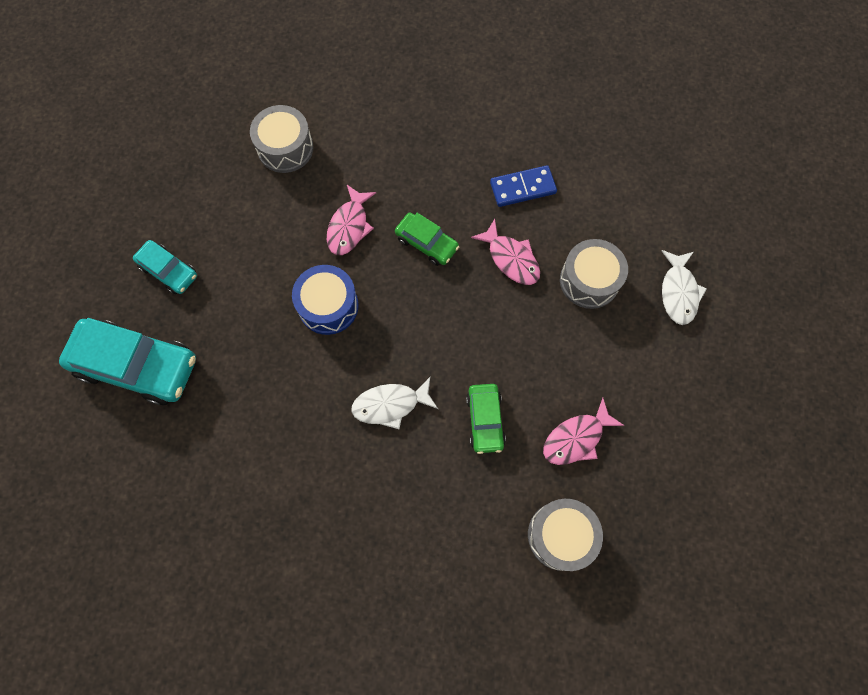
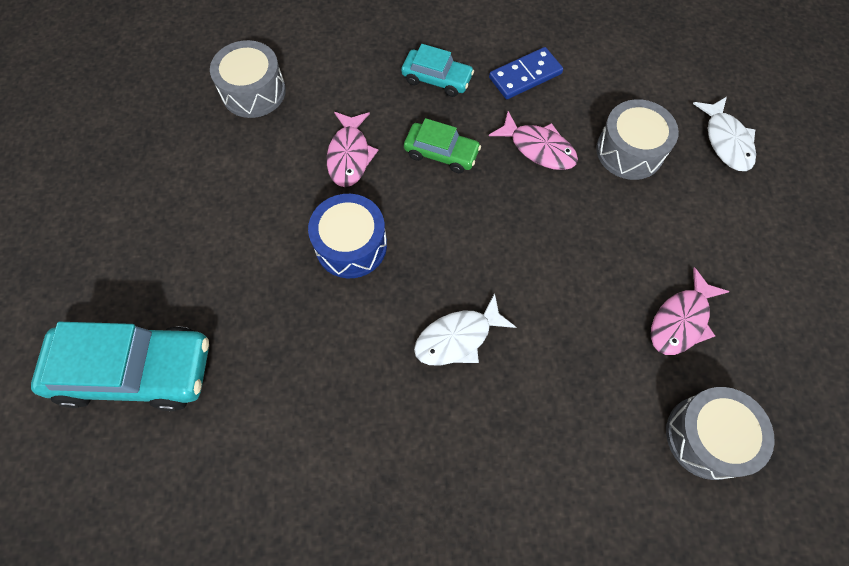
camera: 15 degrees left, 5 degrees down
turquoise car [133,240,197,294] -> turquoise car moved to [401,44,474,97]
green car [466,384,506,454] -> none

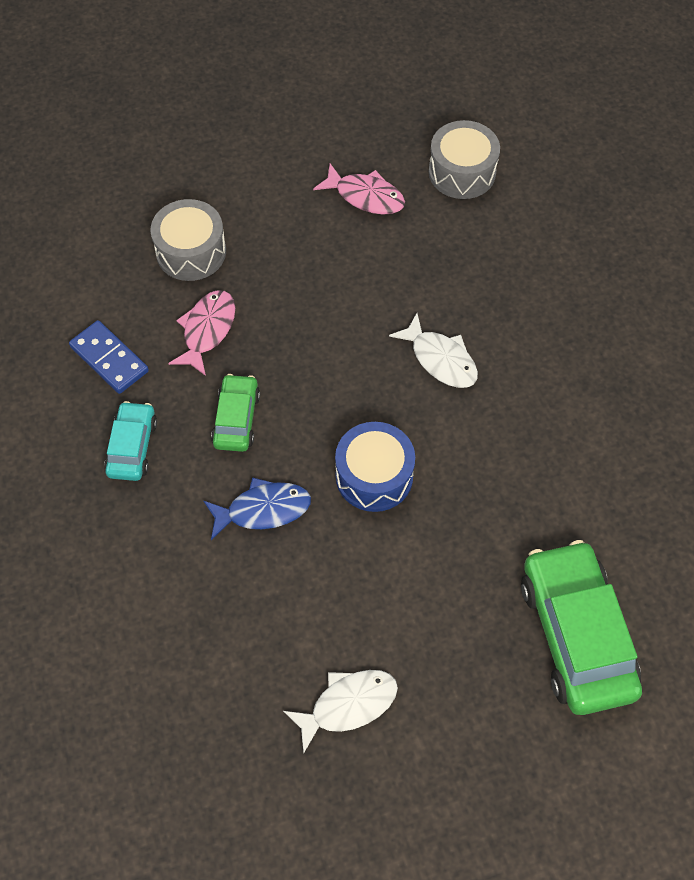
camera: 105 degrees left, 5 degrees down
turquoise car [31,322,209,411] -> green car [521,540,642,715]
grey drum [210,40,286,118] -> none
pink fish [327,112,379,187] -> blue fish [203,477,311,540]
white fish [693,97,756,171] -> white fish moved to [283,670,398,753]

